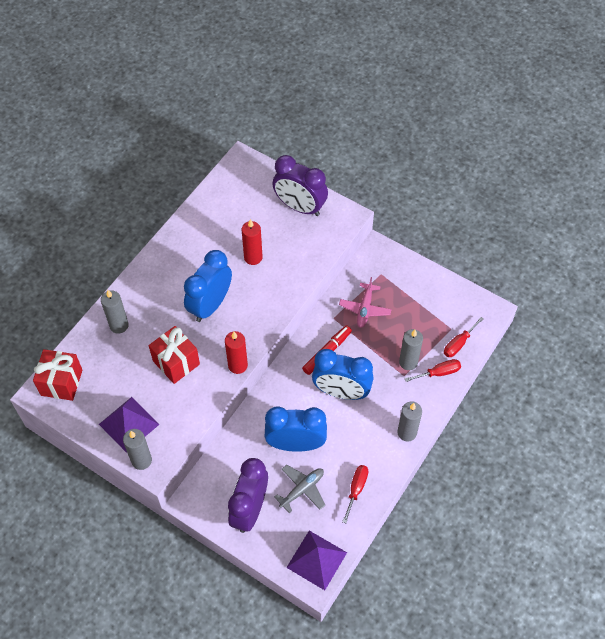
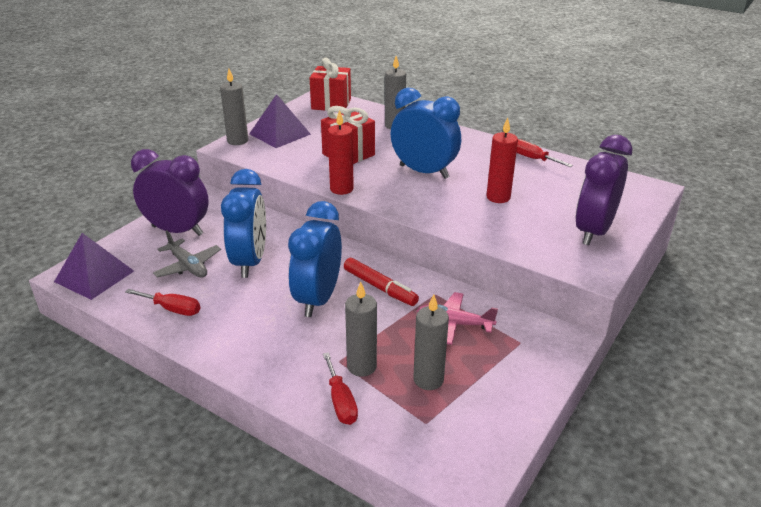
camera: 90 degrees right, 25 degrees down
grey candle [397,401,422,442] -> grey candle moved to [413,294,449,390]
red screwdriver [444,317,484,357] -> red screwdriver moved to [516,139,573,167]

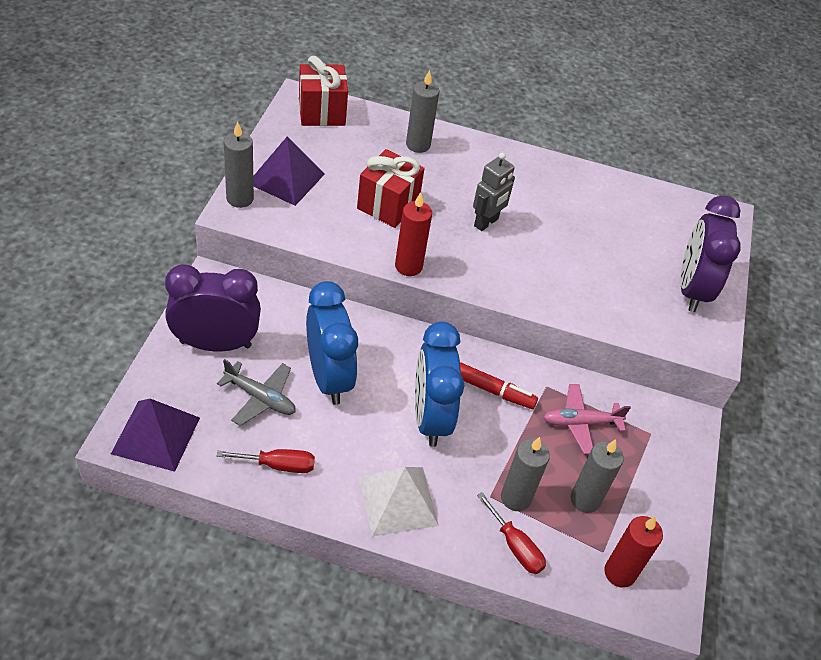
camera: 25 degrees left, 15 degrees up
blue clock [391,88,461,179] -> grey robot [473,153,515,231]
red candle [487,118,518,203] -> red candle moved to [604,516,663,588]
red screwdriver [516,139,573,167] -> none
none -> white pyramid [359,467,439,537]

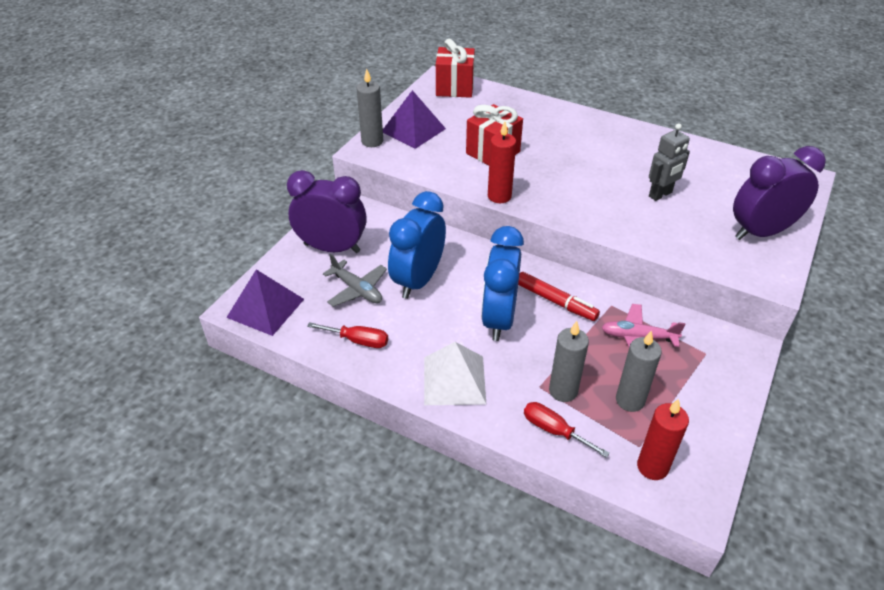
camera: 20 degrees right, 5 degrees down
blue clock [306,281,358,405] -> blue clock turned 150 degrees counterclockwise [388,191,446,299]
grey candle [406,70,440,153] -> none
grey robot [473,153,515,231] -> grey robot moved to [649,123,690,201]
red screwdriver [477,492,546,574] -> red screwdriver turned 150 degrees clockwise [524,402,610,458]
purple clock [680,195,741,312] -> purple clock turned 45 degrees clockwise [733,146,826,240]

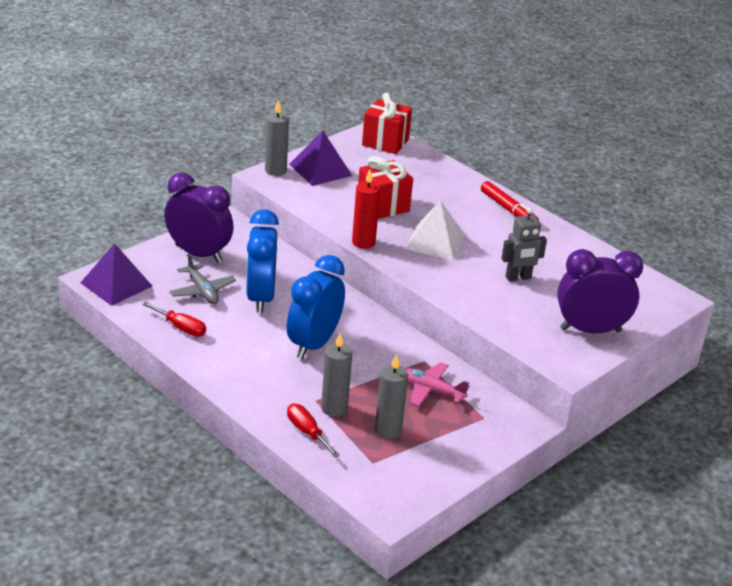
camera: 15 degrees right, 10 degrees down
blue clock [388,191,446,299] -> blue clock turned 45 degrees counterclockwise [246,209,279,313]
white pyramid [424,342,486,405] -> white pyramid moved to [405,200,465,260]
red marker [518,272,600,321] -> red marker moved to [481,181,539,221]
red candle [637,399,689,480] -> none

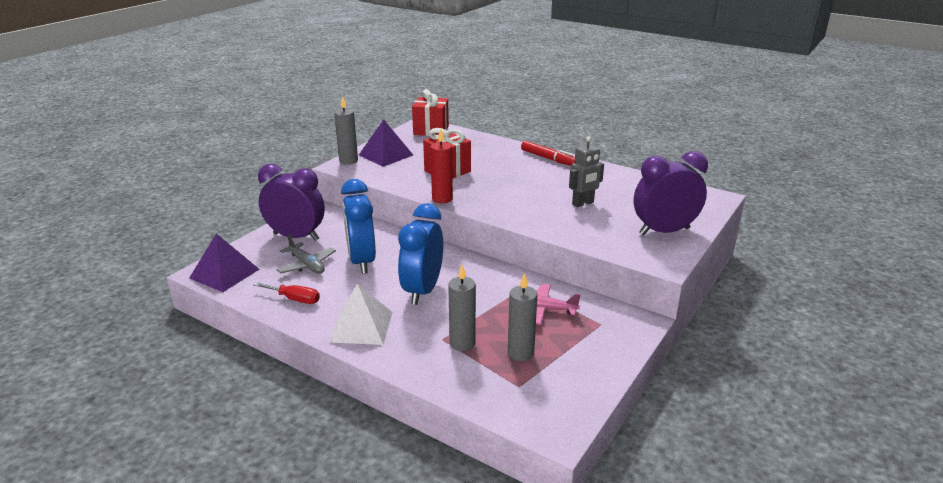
camera: 10 degrees left, 5 degrees down
red screwdriver [287,404,340,457] -> none
white pyramid [405,200,465,260] -> white pyramid moved to [329,284,393,345]

